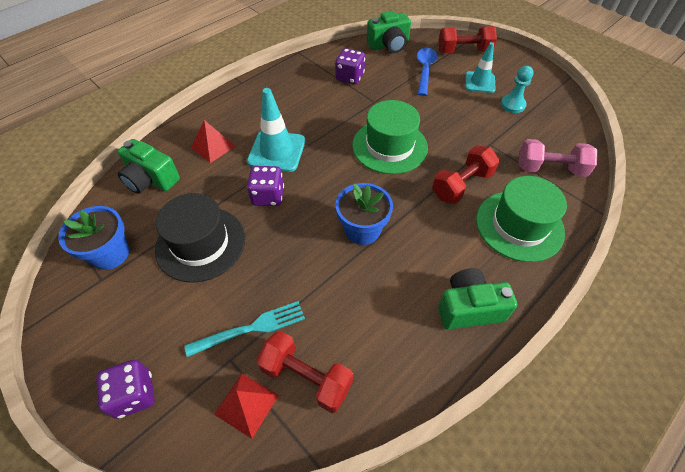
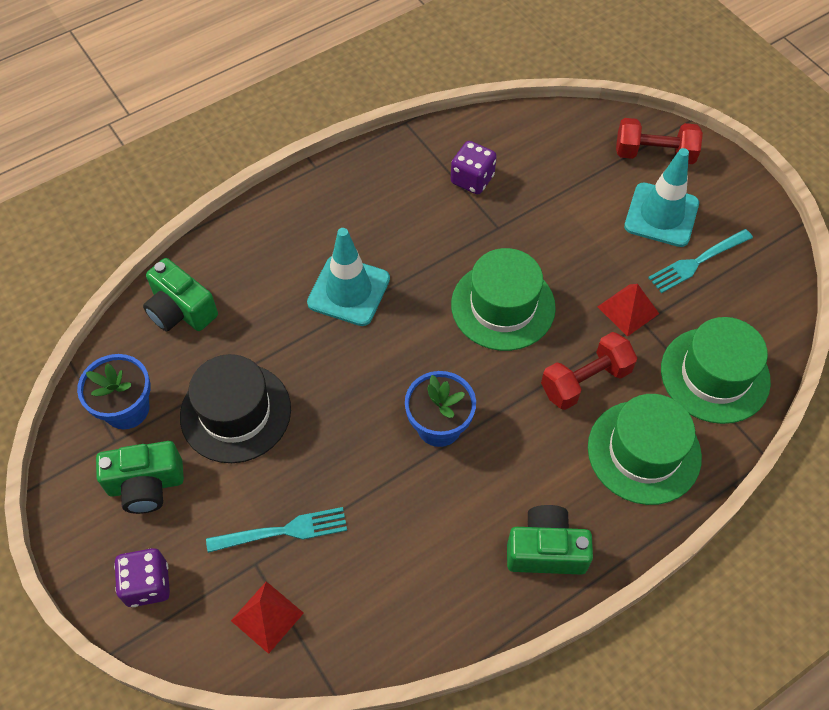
camera: 10 degrees right, 5 degrees up
red pyramid [191,120,235,163] -> red pyramid moved to [597,284,659,337]
purple dice [247,166,284,206] -> none
red dumbbell [256,331,353,413] -> none
green camera [367,11,411,53] -> green camera moved to [96,441,184,514]
blue spoon [417,48,437,96] -> none
turquoise traffic cone [465,42,496,93] -> turquoise traffic cone [624,148,699,247], size x1.51
turquoise pawn [501,66,534,113] -> turquoise fork [648,229,753,293]
pink dumbbell [519,139,598,177] -> green hat [661,317,771,424]

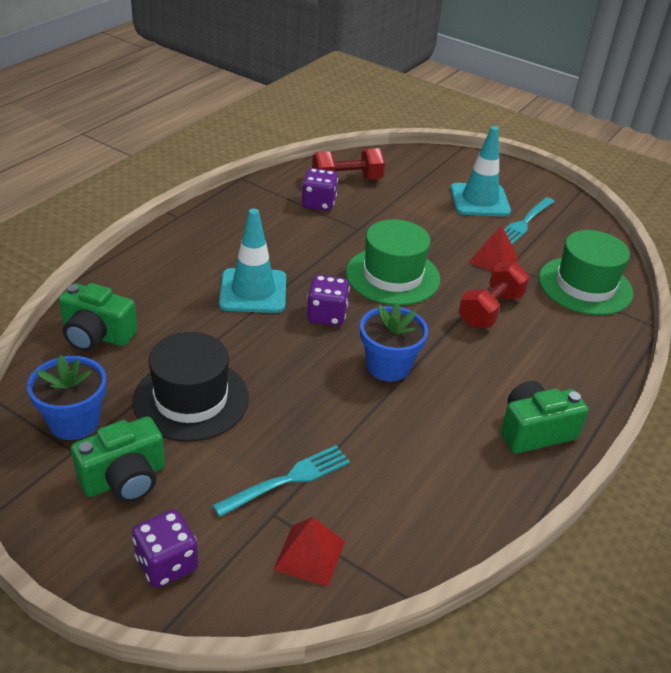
camera: 25 degrees left, 20 degrees down
green hat [588,394,702,505] -> none
red dumbbell [616,118,703,164] -> red dumbbell moved to [312,148,385,179]
none -> purple dice [307,275,350,326]

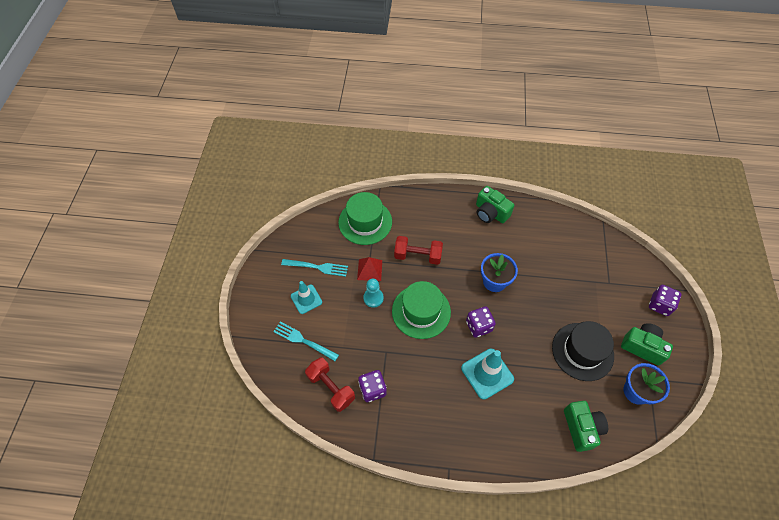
camera: 115 degrees left, 20 degrees up
turquoise fork [212,445,350,517] -> turquoise fork moved to [273,322,339,361]
red pyramid [273,517,345,587] -> none
turquoise traffic cone [450,126,511,216] -> turquoise traffic cone [291,281,322,314], size x0.66
none -> turquoise pawn [363,279,384,308]

